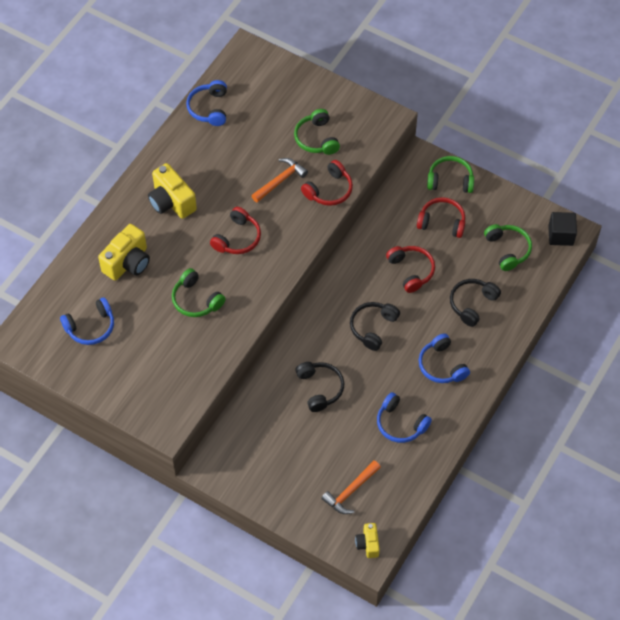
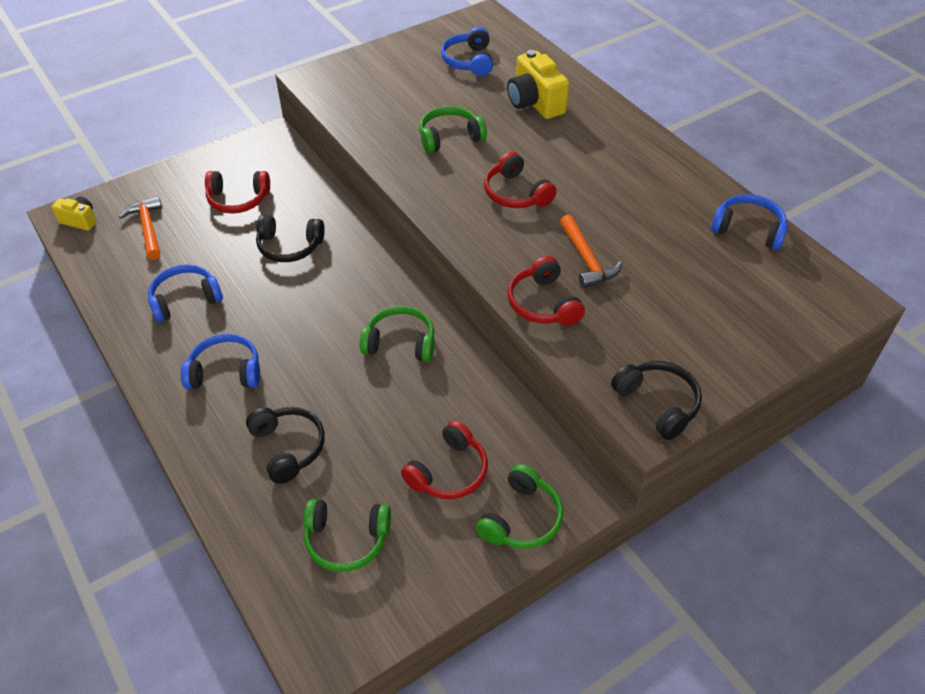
camera: 115 degrees right, 10 degrees down
yellow camera [148,163,197,219] -> none
green headphones [294,109,340,155] -> green headphones moved to [360,306,434,362]
black headphones [350,302,400,351] -> black headphones moved to [611,361,702,440]
red headphones [386,246,435,293] -> red headphones moved to [205,171,270,213]
black cube [548,212,577,246] -> none

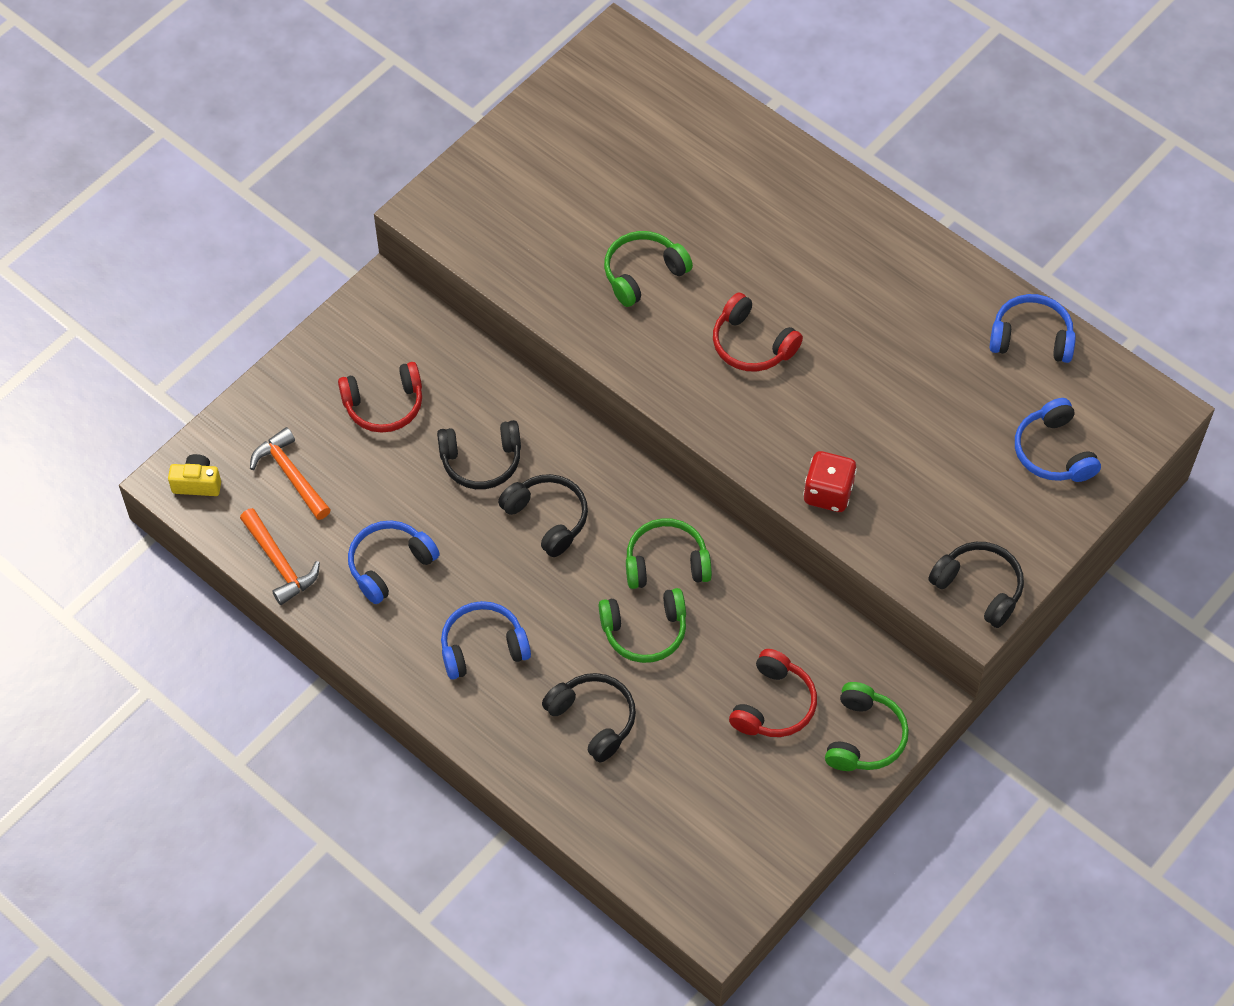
camera: 15 degrees left, 10 degrees up
green headphones [304,499,391,572] -> green headphones moved to [599,588,686,663]
blue headphones [441,27,493,76] -> blue headphones moved to [1015,398,1101,482]
yellow camera [507,50,569,119] -> none
red headphones [508,256,585,326] -> red dice [803,451,857,512]
orange hammer [560,215,623,288] -> orange hammer moved to [240,508,320,605]
none -> black headphones [498,474,588,557]

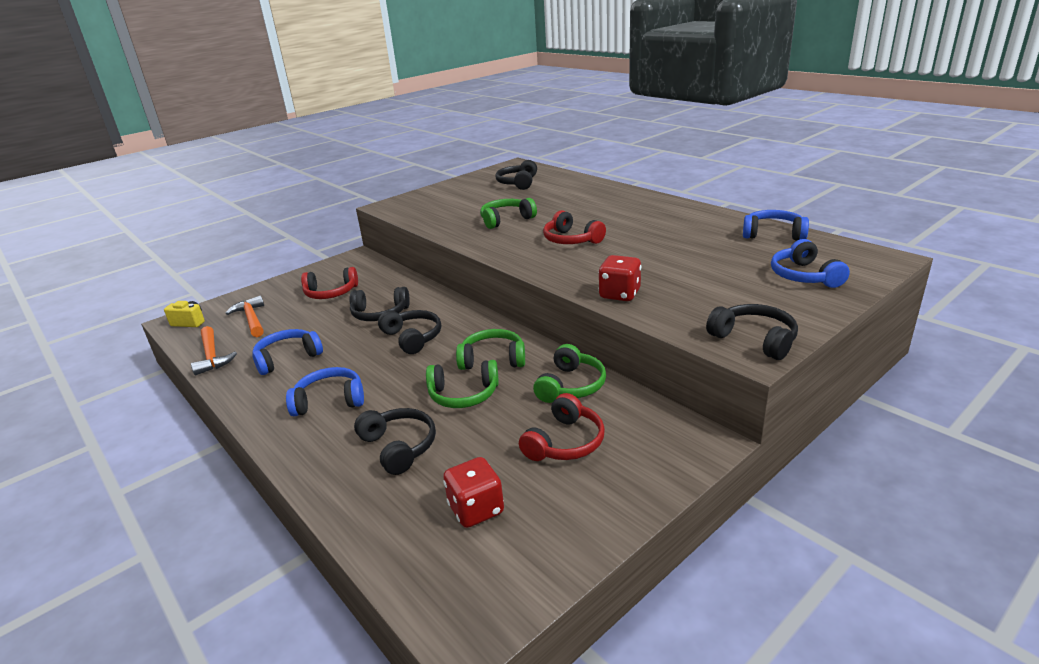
camera: 10 degrees right, 30 degrees down
green headphones [825,682,909,771] -> green headphones moved to [533,344,606,403]
none -> red dice [443,457,504,528]
none -> black headphones [496,160,537,190]

